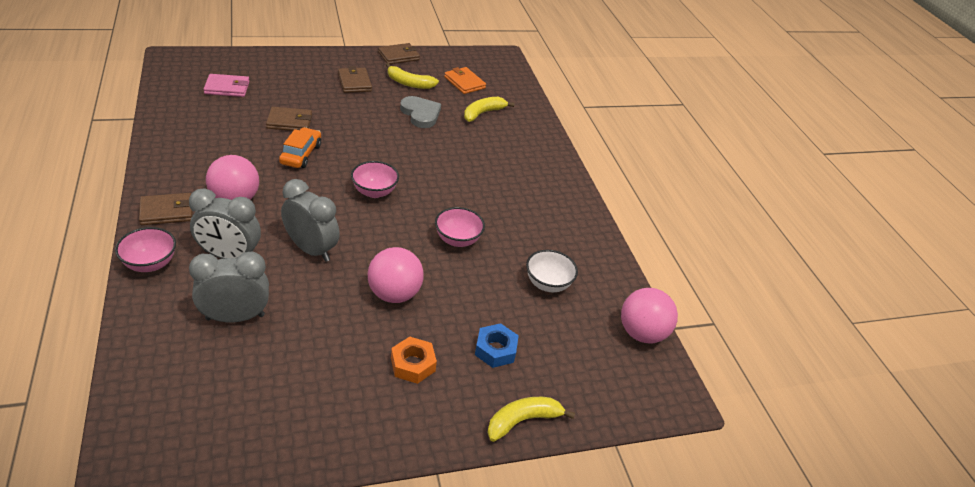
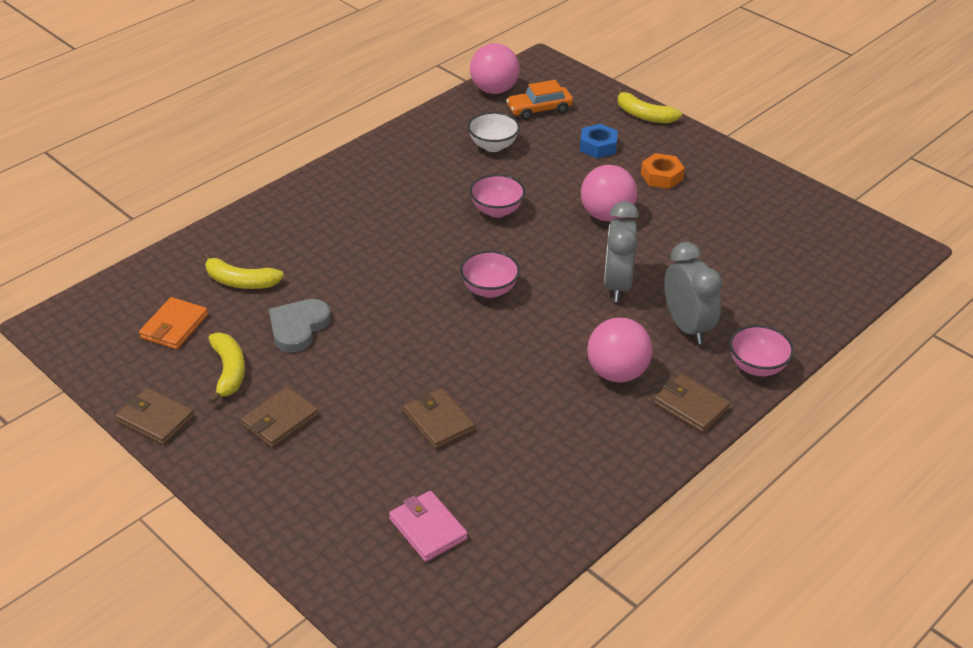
camera: 115 degrees left, 0 degrees up
grey clock [189,251,269,322] -> none
orange car [279,127,321,168] -> orange car moved to [506,80,573,120]

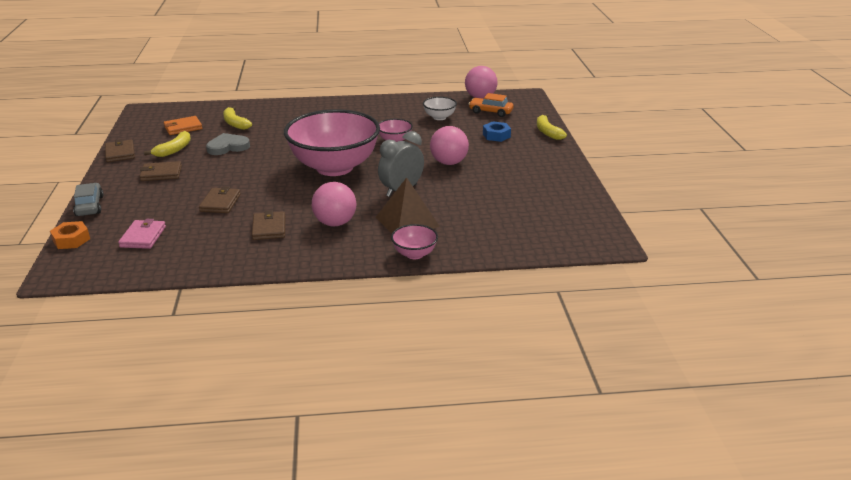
camera: 40 degrees right, 10 degrees down
pink bowl [460,251,520,298] -> pink bowl [284,109,380,176], size x2.42
orange nut [641,153,685,189] -> orange nut moved to [50,221,90,249]
brown wallet [654,374,730,433] -> brown wallet moved to [252,210,285,240]
grey clock [664,242,723,344] -> brown pyramid [375,177,440,234]
none -> grey car [73,183,104,216]

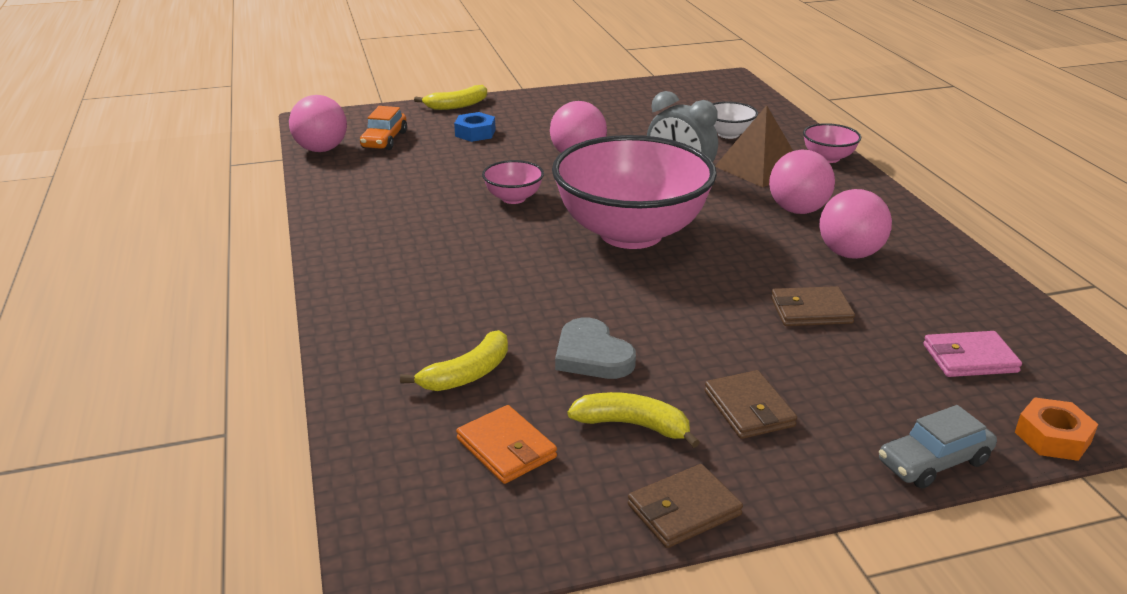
camera: 100 degrees left, 0 degrees up
brown wallet [252,210,285,240] -> pink ball [820,189,892,259]
white bowl [423,97,457,120] -> white bowl moved to [713,102,758,139]

